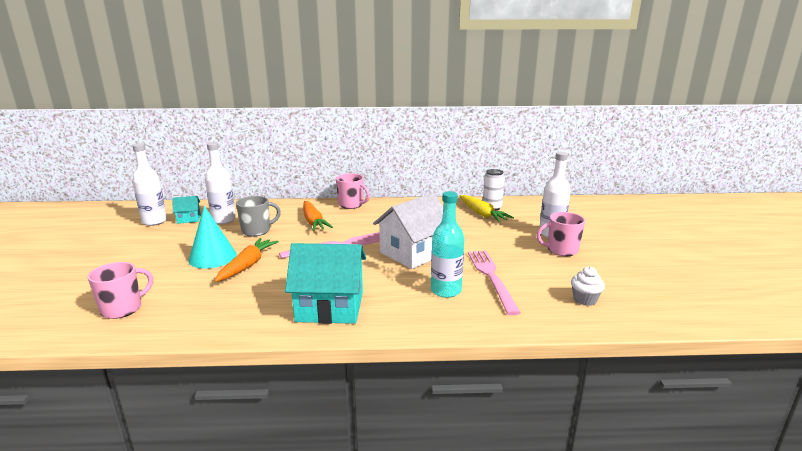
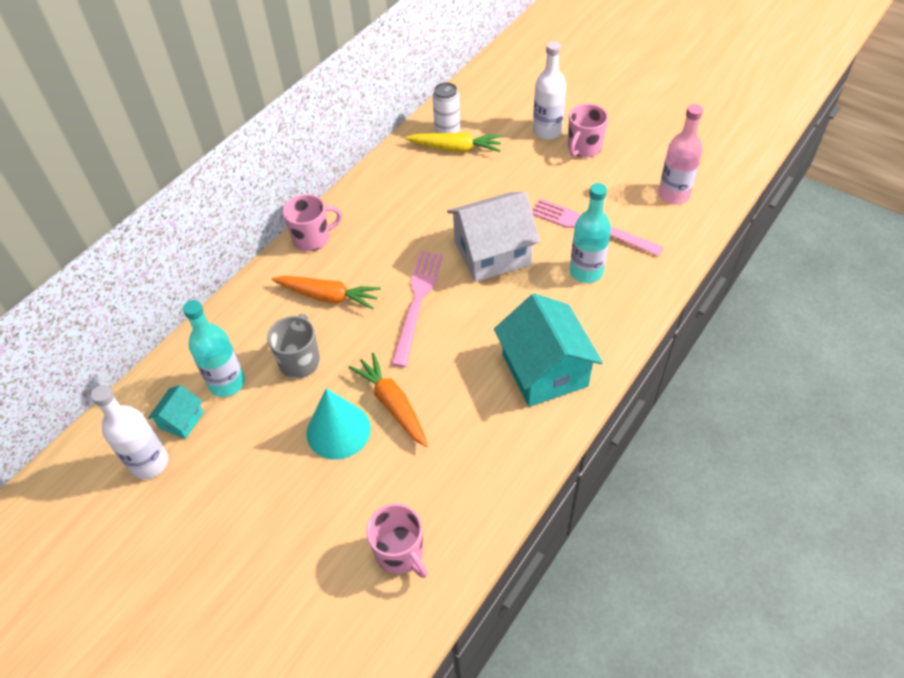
camera: 50 degrees left, 30 degrees up
pink mug [88,262,153,319] -> pink mug turned 150 degrees clockwise [366,504,427,578]
white bottle [205,142,236,224] -> turquoise bottle [183,300,245,397]
turquoise house [285,243,366,324] -> turquoise house turned 60 degrees counterclockwise [494,293,603,407]
white house [373,193,443,269] -> white house turned 75 degrees clockwise [447,192,540,282]
white cupcake [571,266,605,306] -> pink bottle [658,104,703,204]

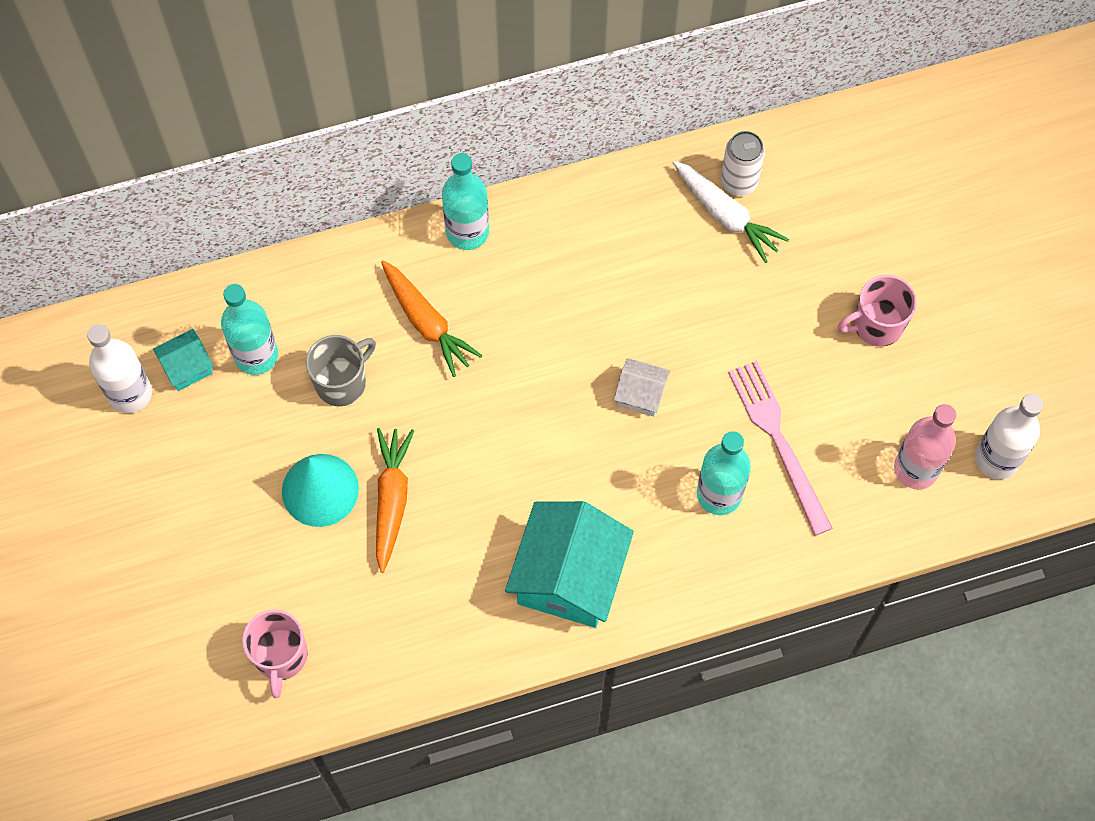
camera: 35 degrees right, 15 degrees up
pink mug [283,194,342,251] -> turquoise bottle [442,153,489,250]
pink fork [391,251,443,367] -> none
yellow carrot [405,133,502,152] -> white carrot [673,161,789,263]
white house [447,192,540,282] -> white house [614,358,670,417], size x0.48
white bottle [533,41,566,140] -> white bottle moved to [975,394,1043,479]

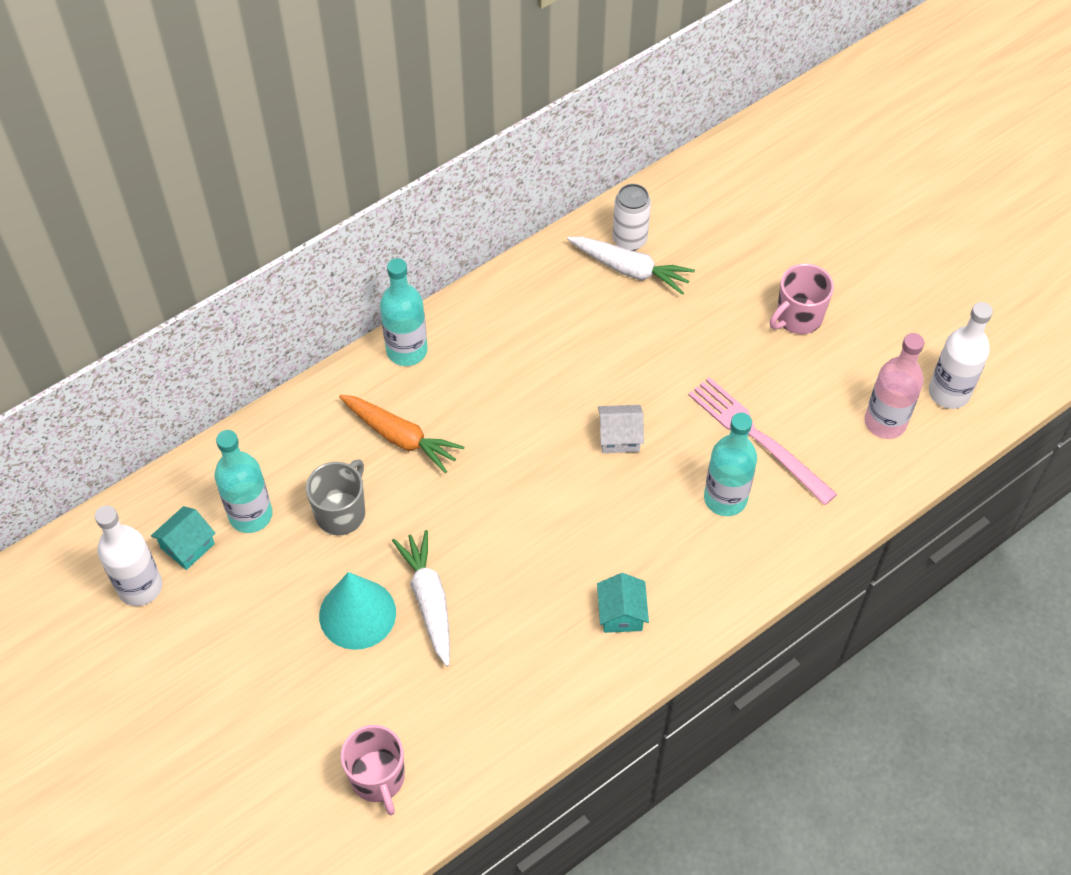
camera: 20 degrees left, 10 degrees down
orange carrot [376,428,414,573] -> white carrot [392,530,450,666]
turquoise house [505,501,634,628] -> turquoise house [597,573,649,633], size x0.48

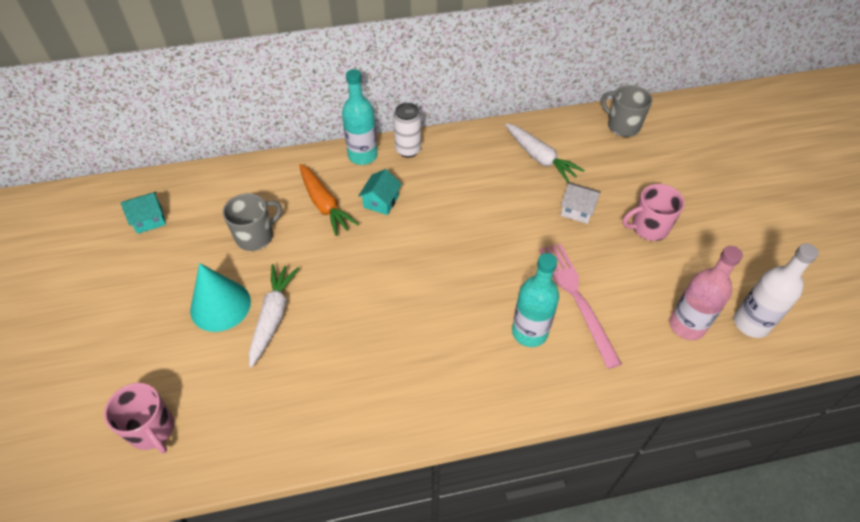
camera: 25 degrees right, 5 degrees down
white bottle [95,505,162,606] -> none
turquoise bottle [214,430,272,533] -> none
pink mug [341,725,405,815] -> pink mug turned 45 degrees counterclockwise [104,383,174,453]
turquoise house [597,573,649,633] -> turquoise house moved to [358,169,402,215]
white house [598,405,644,453] -> white house moved to [561,183,601,224]
white can [612,184,651,251] -> white can moved to [393,103,421,158]
none -> grey mug [601,85,652,137]

